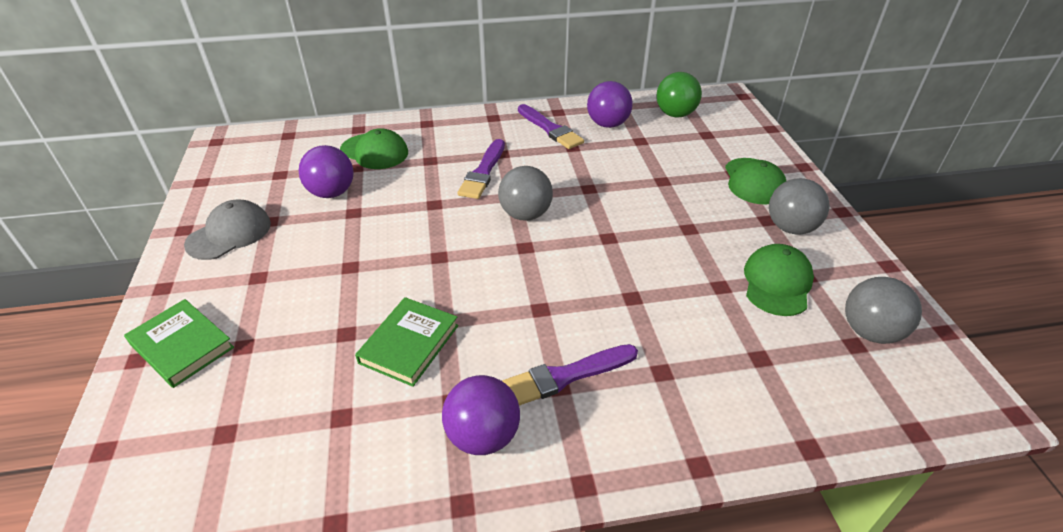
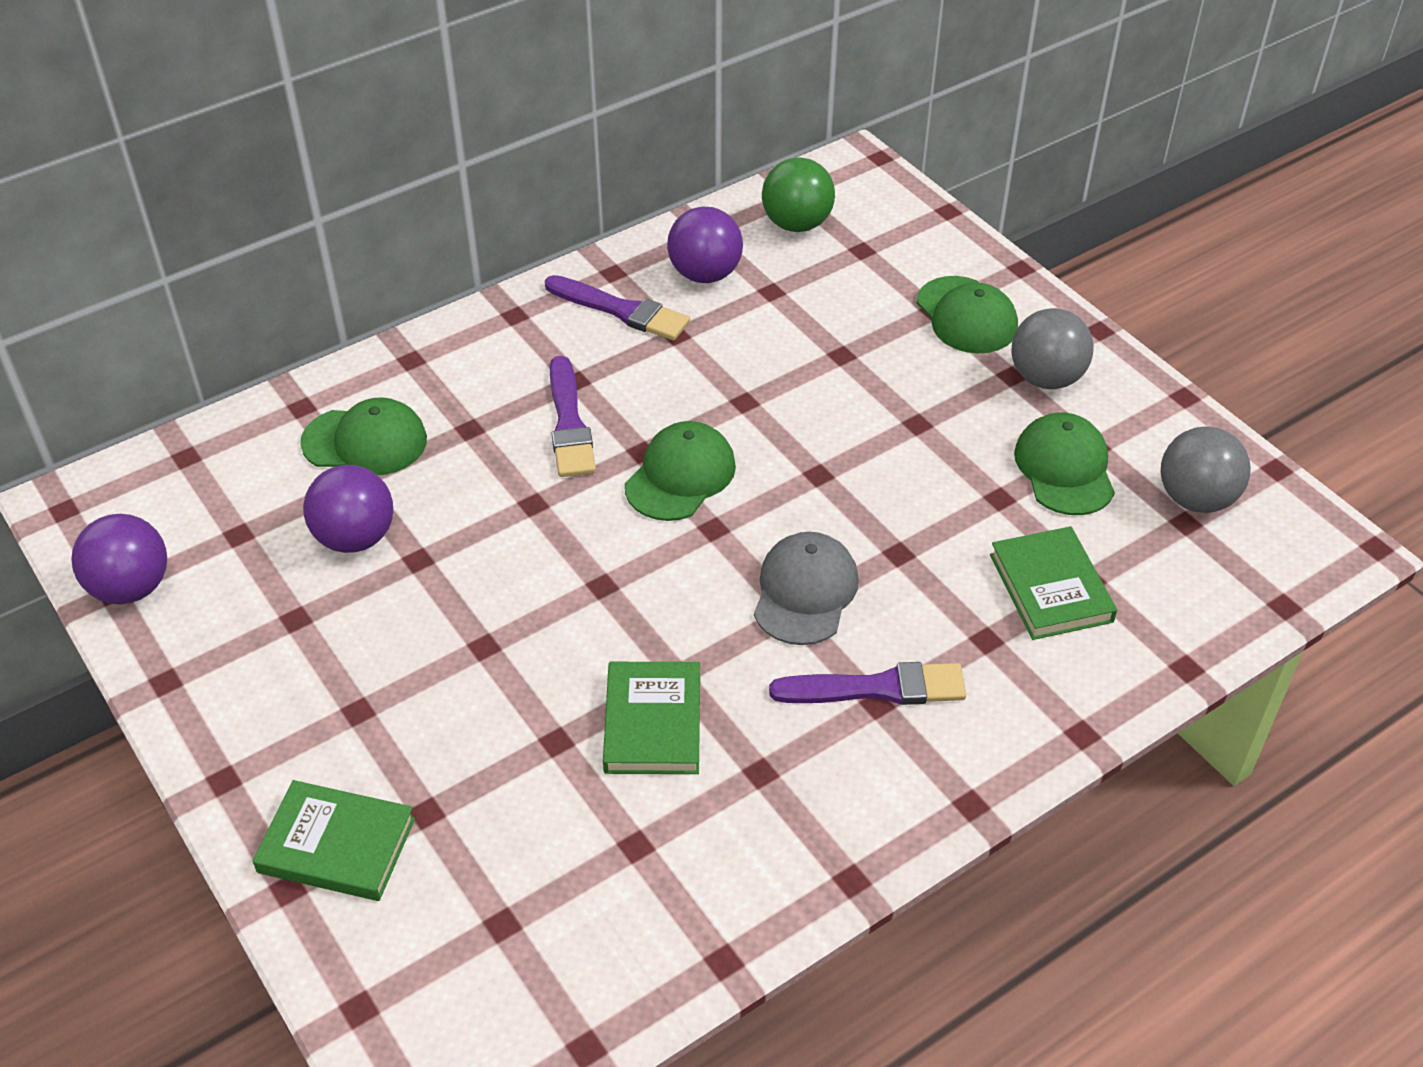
camera: 25 degrees left, 5 degrees up
grey cap [184,200,271,260] -> grey cap moved to [754,532,859,645]
purple ball [442,375,520,455] -> purple ball moved to [71,514,167,604]
grey ball [498,166,553,221] -> green cap [625,421,736,521]
purple brush [503,344,638,406] -> purple brush turned 135 degrees counterclockwise [769,662,966,705]
none -> green book [990,526,1117,640]

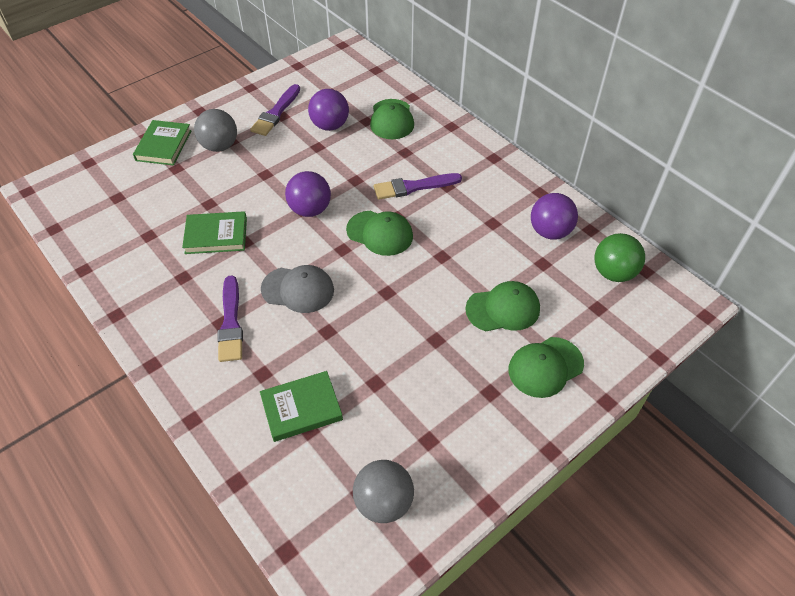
camera: 85 degrees right, 5 degrees up
purple ball [71,514,167,604] -> purple ball moved to [285,171,331,217]
purple brush [545,275,690,341] -> purple brush moved to [250,84,300,136]
grey ball [1011,308,1094,389] -> grey ball moved to [194,109,237,152]
green cap [1014,412,1115,515] -> green cap moved to [465,281,540,331]

